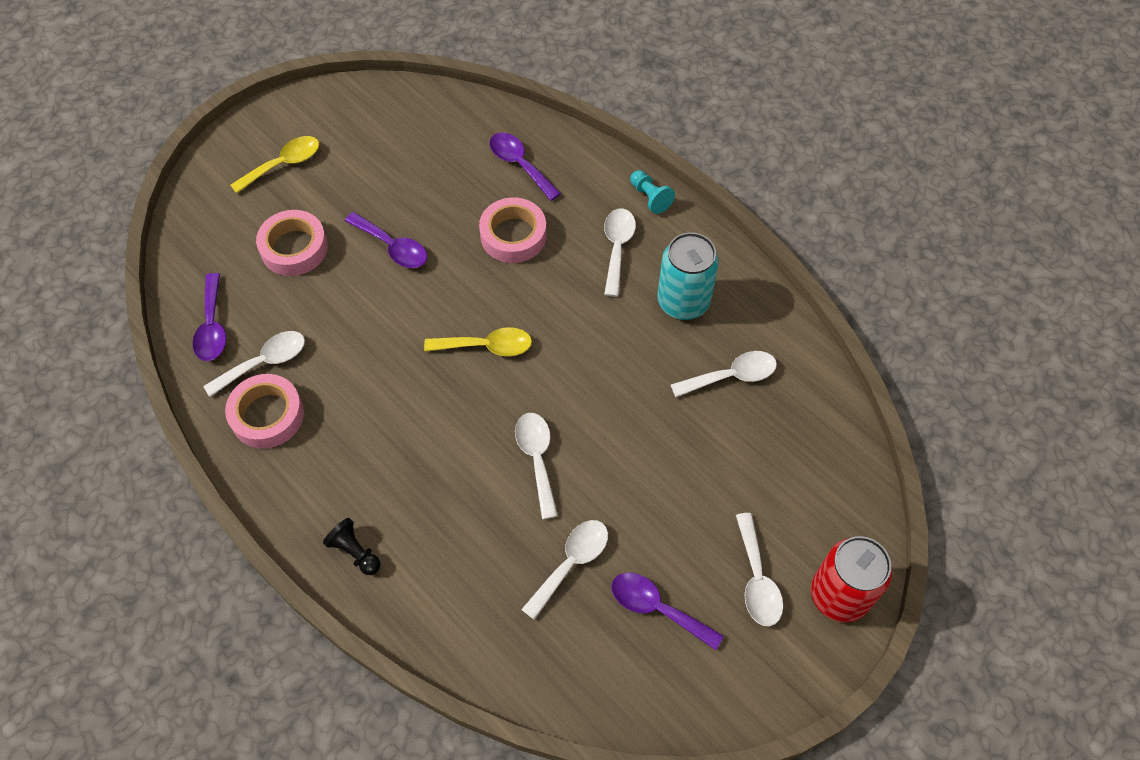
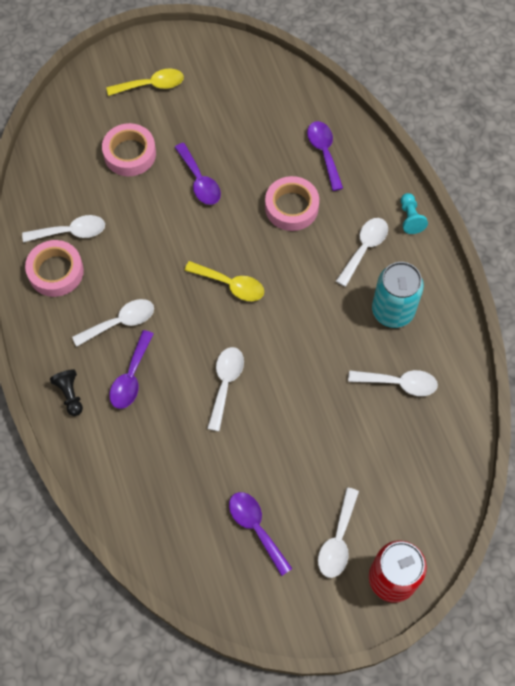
camera: 25 degrees right, 5 degrees up
purple spoon [192,273,226,361] -> purple spoon moved to [109,330,154,409]
white spoon [521,520,608,620] -> white spoon moved to [72,299,154,347]

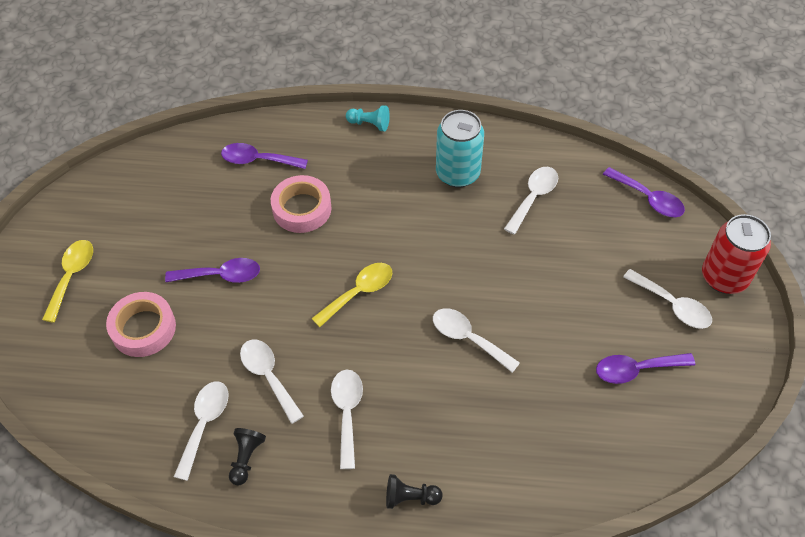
camera: 65 degrees left, 10 degrees down
pink tape [25,240,84,297] -> black pawn [229,428,266,486]
purple spoon [109,330,154,409] -> purple spoon moved to [603,167,685,217]
white spoon [336,218,388,287] -> white spoon moved to [240,340,304,424]

